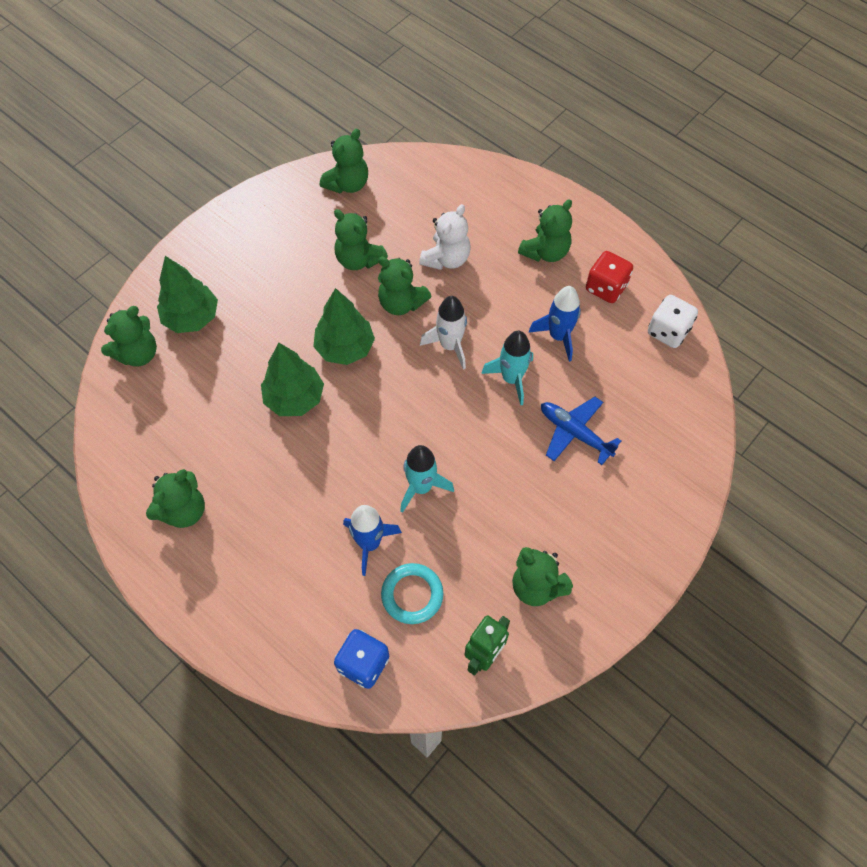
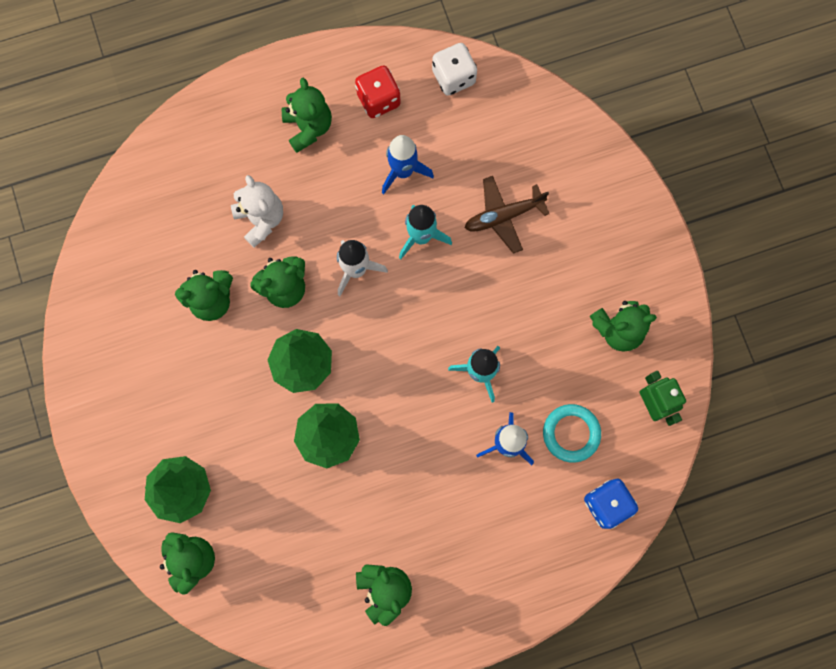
camera: 60 degrees left, 15 degrees up
green teddy bear [320,129,368,193] -> none
blue plane [541,397,621,465] -> brown plane [465,176,549,254]

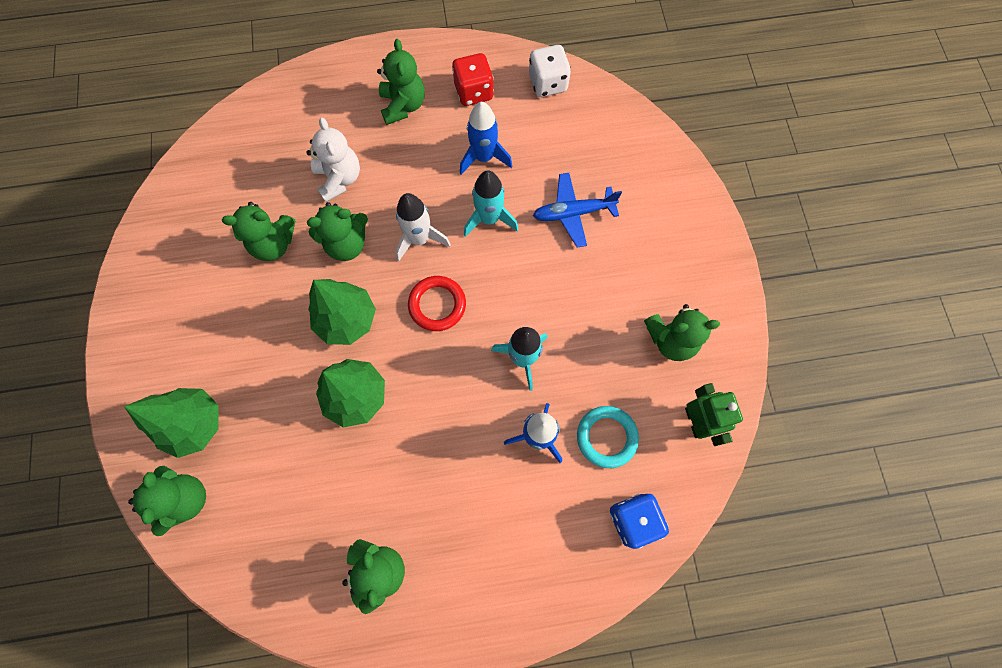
camera: 10 degrees right, 5 degrees down
brown plane [465,176,549,254] -> blue plane [533,173,622,248]
none -> red ring [408,276,466,331]

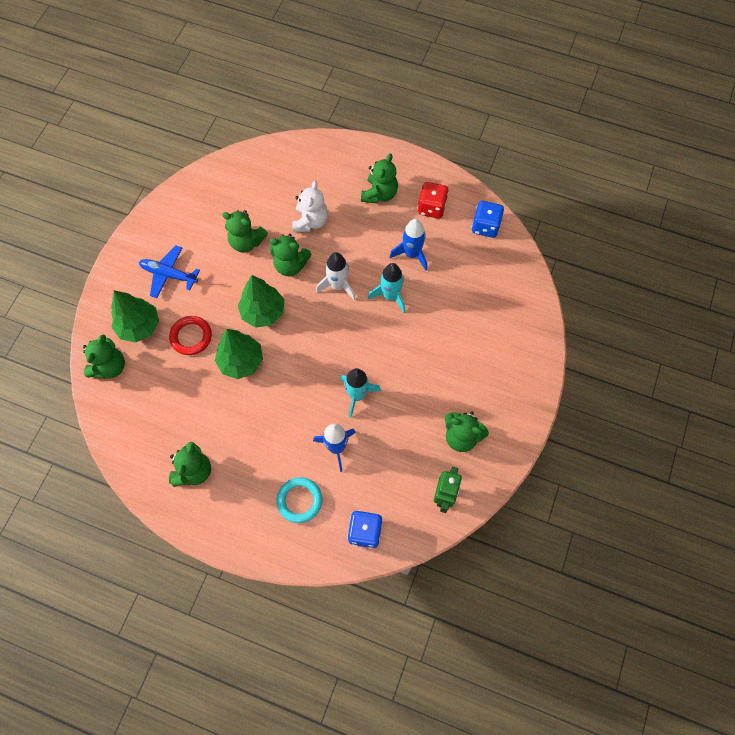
camera: 30 degrees right, 5 degrees down
red ring [408,276,466,331] -> red ring moved to [169,316,212,355]
white dice [529,45,571,97] -> blue dice [472,201,504,238]
blue plane [533,173,622,248] -> blue plane moved to [139,245,200,298]
turquoise ring [577,406,639,468] -> turquoise ring moved to [276,477,322,523]

